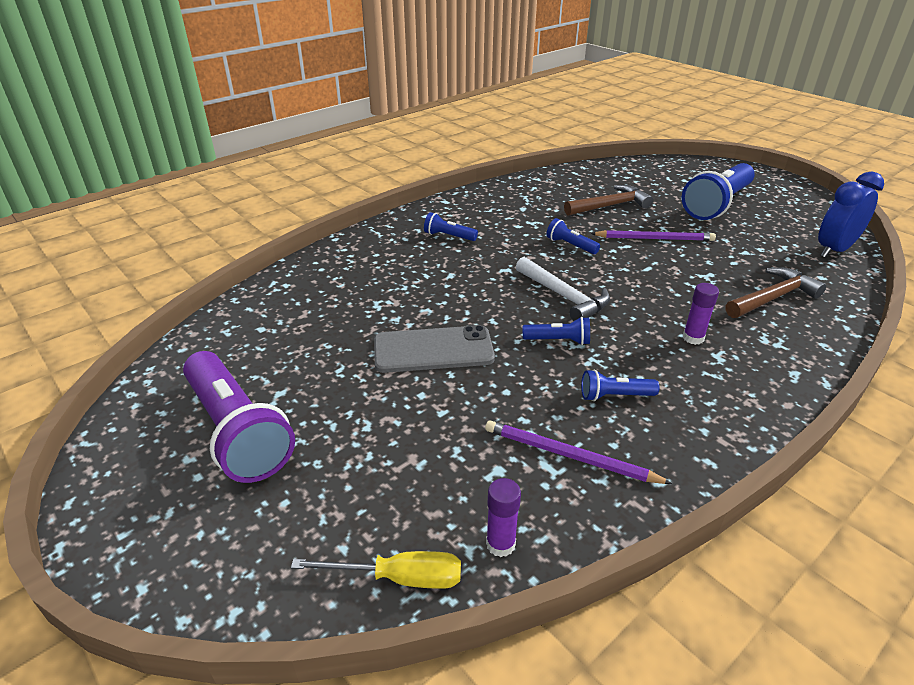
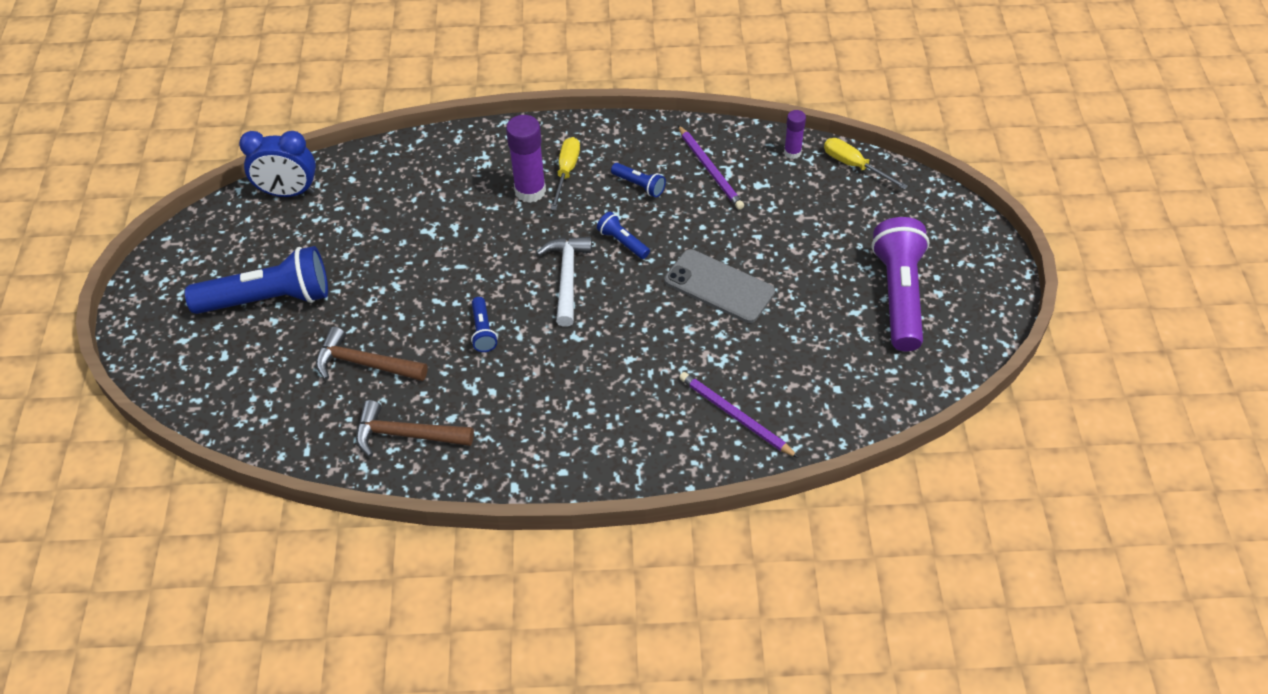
camera: 140 degrees left, 15 degrees up
blue flashlight [424,212,478,241] -> none
purple pencil [591,230,716,241] -> purple pencil moved to [679,372,799,458]
purple glue stick [683,283,719,345] -> purple glue stick [506,115,546,203], size x1.75
brown hammer [726,267,826,318] -> brown hammer moved to [356,400,474,457]
none -> yellow screwdriver [550,137,580,210]

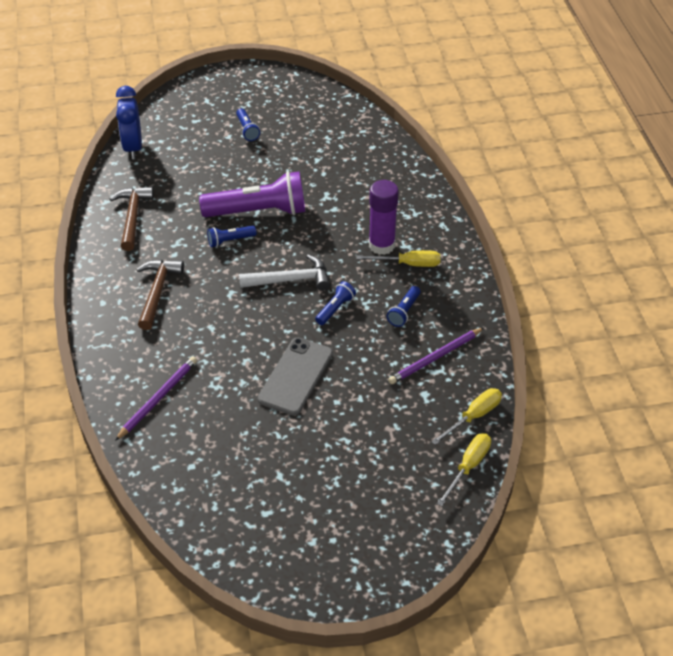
camera: 80 degrees right, 5 degrees down
blue flashlight [185,246,328,314] -> blue flashlight [236,108,260,141], size x0.45
blue clock [239,131,316,197] -> blue clock moved to [116,86,142,159]
brown hammer [316,327,428,381] -> brown hammer moved to [136,259,184,330]
purple glue stick [784,110,806,159] -> yellow screwdriver [431,388,502,445]
purple flashlight [871,217,929,351] -> purple flashlight moved to [199,171,305,217]

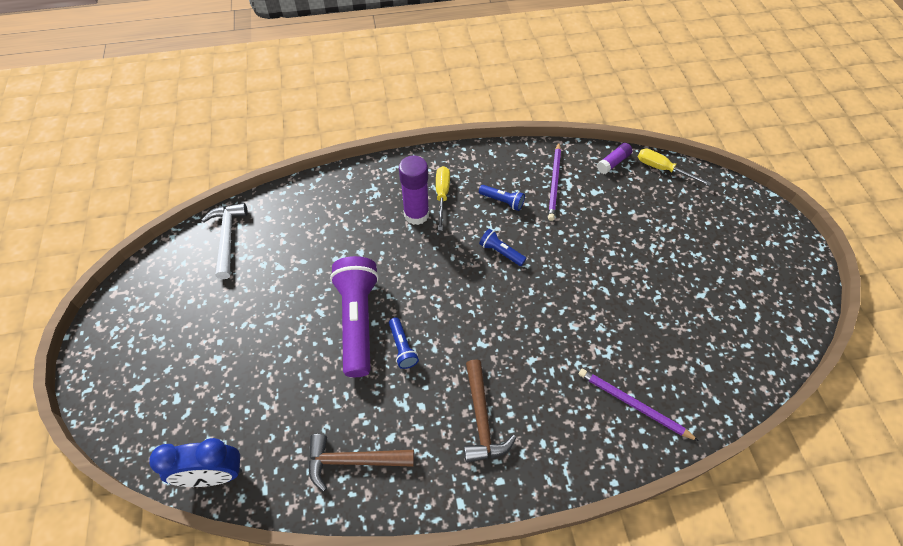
camera: 90 degrees left, 10 degrees up
brown hammer [136,259,184,330] -> brown hammer turned 105 degrees counterclockwise [464,359,516,463]
blue flashlight [236,108,260,141] -> none
white hammer [239,254,330,291] -> white hammer moved to [202,203,248,279]
grey phone [258,338,333,416] -> none
purple pencil [388,328,484,384] -> purple pencil turned 45 degrees clockwise [548,142,561,221]
yellow screwdriver [431,388,502,445] -> purple glue stick [597,143,633,174]

